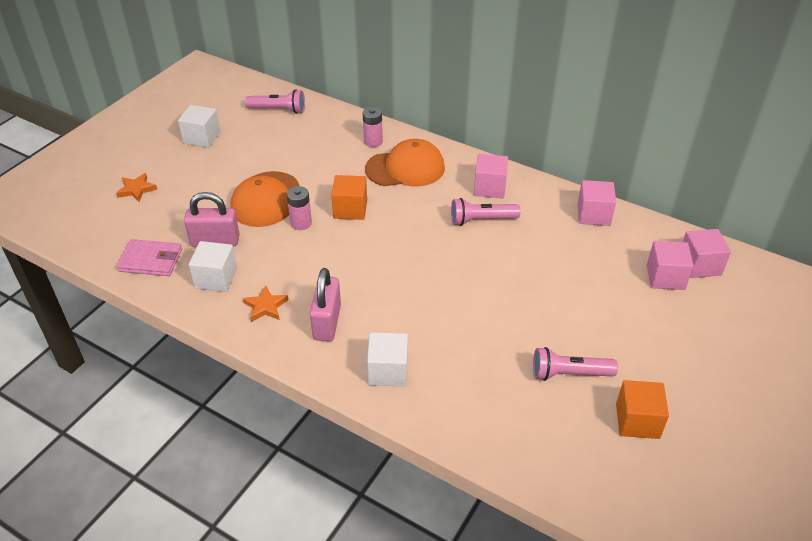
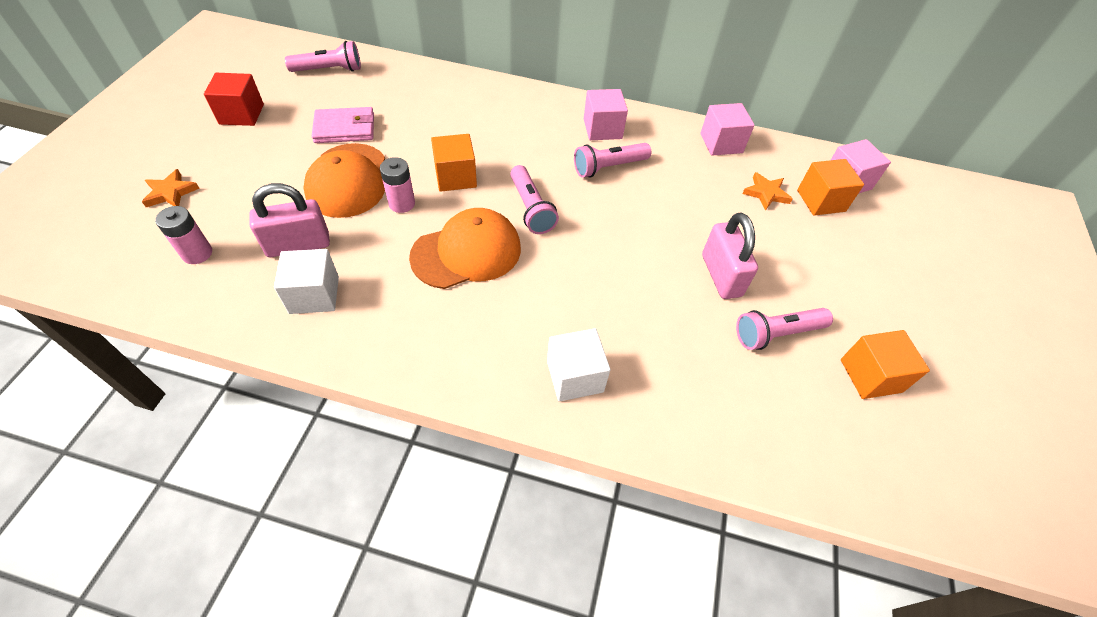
camera: 20 degrees left, 10 degrees up
pink wallet [116,239,182,276] -> pink wallet moved to [312,107,374,143]
white cube [178,105,220,148] -> red cube [204,73,264,126]
orange star [243,285,289,322] -> orange star moved to [742,172,793,211]
pink padlock [310,268,341,341] -> pink padlock moved to [702,213,758,299]
pink battery [363,107,383,147] -> pink battery moved to [155,206,212,264]
orange cap [365,139,445,187] -> orange cap moved to [409,208,521,289]
pink cube [647,241,694,290] -> orange cube [797,159,864,216]
none -> pink flashlight [510,165,559,234]

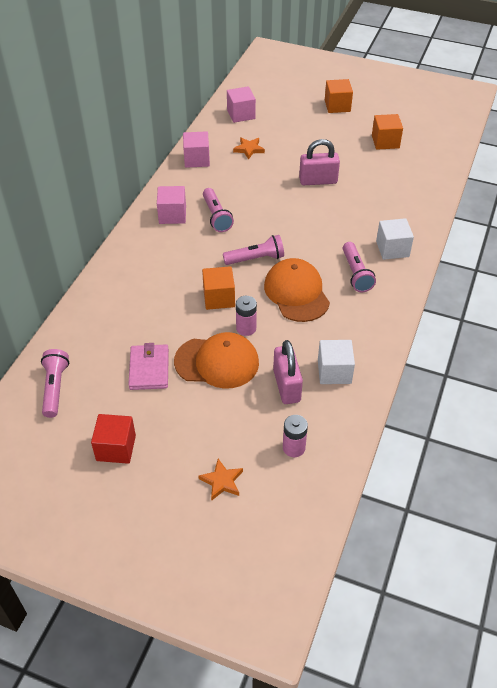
camera: 80 degrees left, 5 degrees down
pink flashlight [736,308,833,350] -> pink flashlight moved to [343,242,376,292]
orange cube [797,159,864,216] -> orange cube moved to [325,79,353,113]

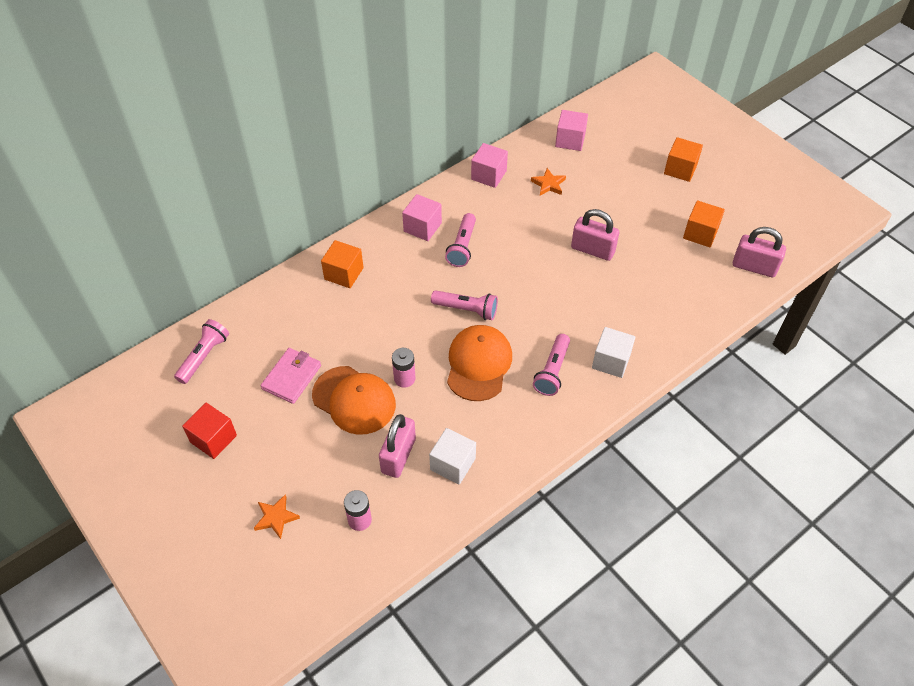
camera: 30 degrees right, 5 degrees up
orange cube [202,266,235,310] -> orange cube moved to [321,240,364,288]
none -> pink padlock [733,227,786,277]

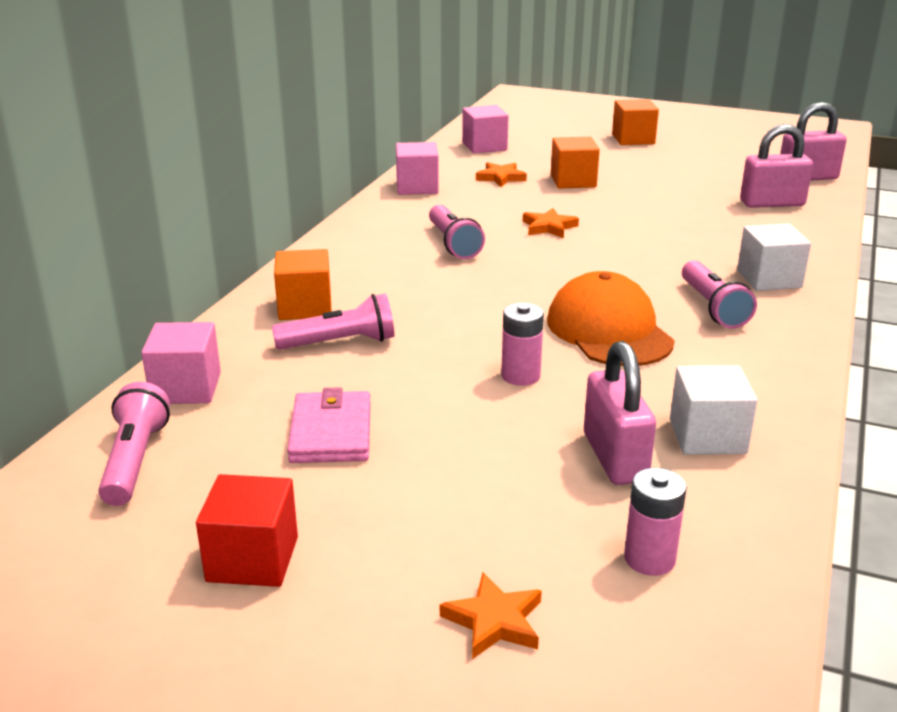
camera: 30 degrees left, 25 degrees down
orange cap [312,366,396,435] -> none
pink cube [402,194,442,241] -> pink cube moved to [141,322,221,404]
pink flashlight [431,290,498,320] -> pink flashlight moved to [272,293,395,350]
pink padlock [571,209,619,261] -> pink padlock moved to [740,124,813,208]
orange cube [683,200,725,247] -> orange cube moved to [551,137,600,189]
none -> orange star [523,208,579,238]

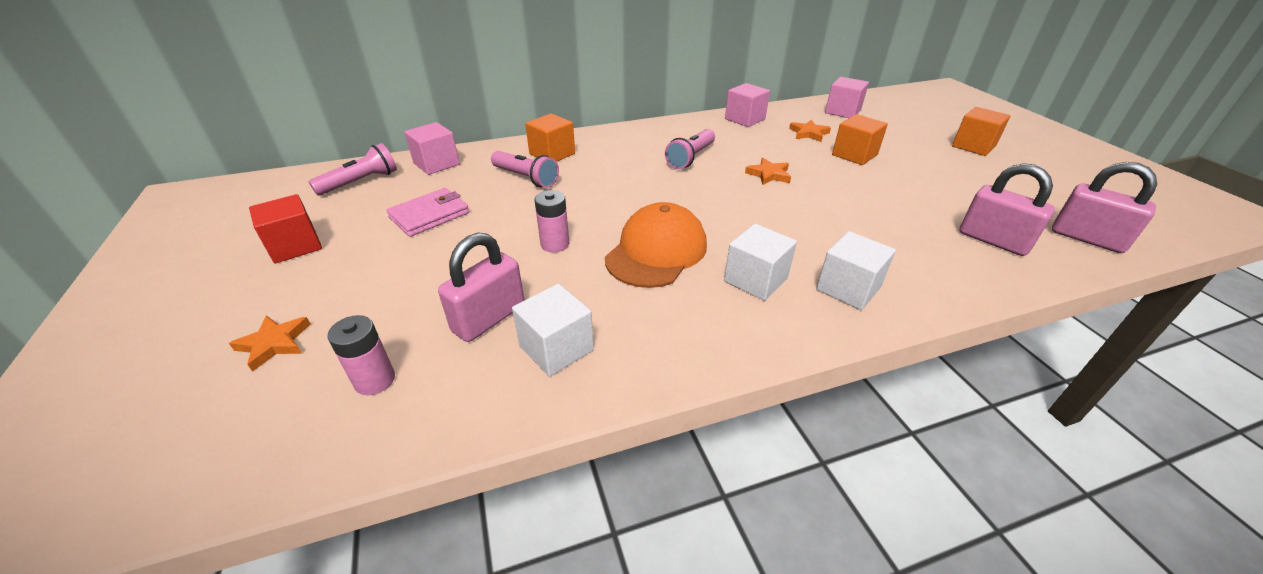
camera: 50 degrees right, 10 degrees up
pink flashlight [682,260,757,329] -> white cube [724,224,797,301]

